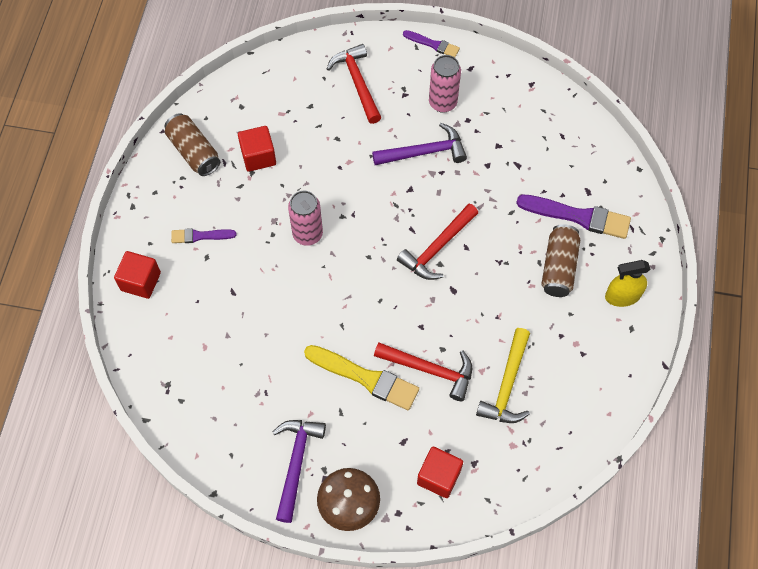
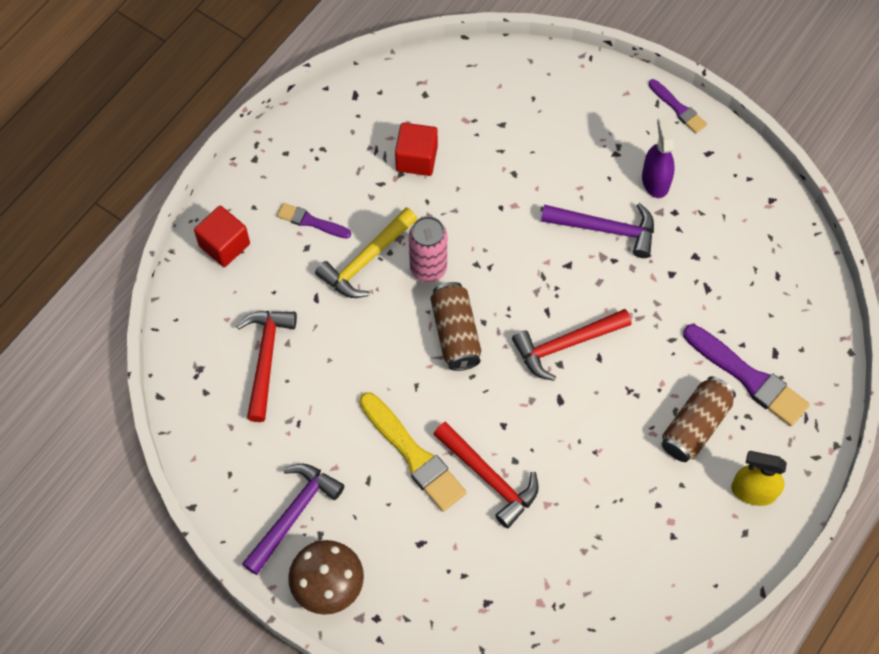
camera: 25 degrees right, 0 degrees up
brown can [164,113,220,176] -> brown can moved to [431,282,481,371]
red hammer [327,44,382,124] -> red hammer moved to [236,311,297,422]
red cube [417,447,463,498] -> none
pink can [429,55,461,113] -> purple spray bottle [642,117,675,198]
yellow hammer [476,328,530,423] -> yellow hammer moved to [315,207,417,298]

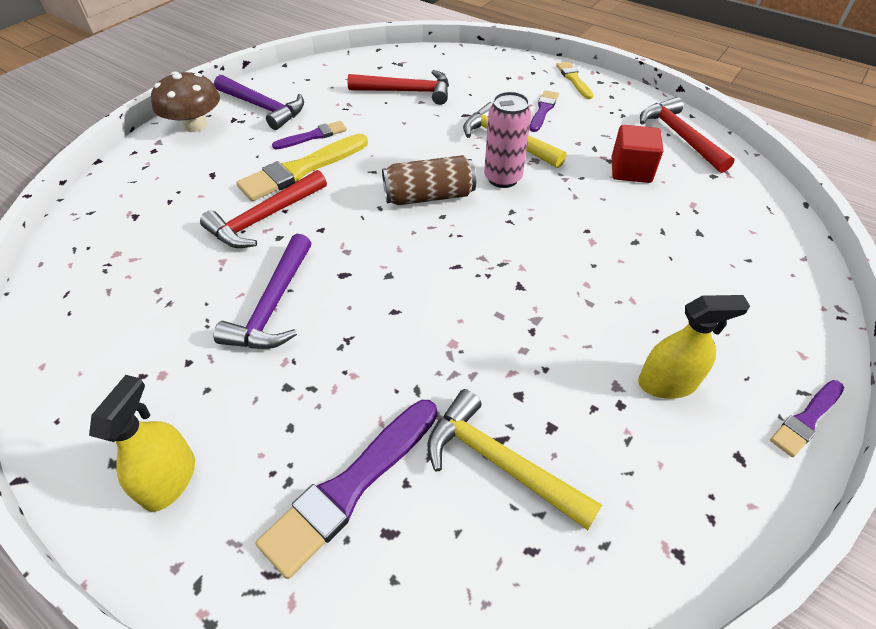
camera: 90 degrees right, 15 degrees down
red cube [194,206,250,267] -> none
red hammer [512,309,632,381] -> red hammer moved to [640,97,735,173]
purple hammer [541,203,654,258] -> purple hammer moved to [213,234,311,349]
purple spray bottle [642,117,675,198] -> yellow spray bottle [638,295,750,399]
brown can [662,376,736,462] -> none
none -> purple brush [272,121,347,149]
none -> yellow hammer [427,389,602,530]
none -> yellow brush [556,62,593,99]

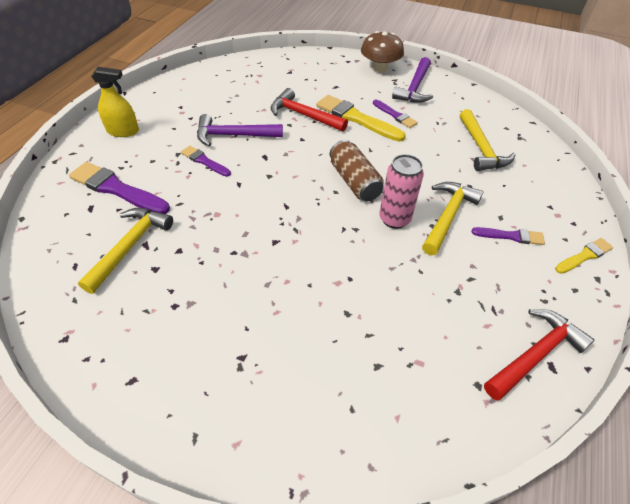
camera: 75 degrees right, 0 degrees up
red hammer [347,70,449,105] -> yellow hammer [460,109,515,171]
red cube [611,125,663,183] -> none
yellow spray bottle [638,295,750,399] -> none
purple brush [770,380,844,457] -> purple brush moved to [181,146,231,177]

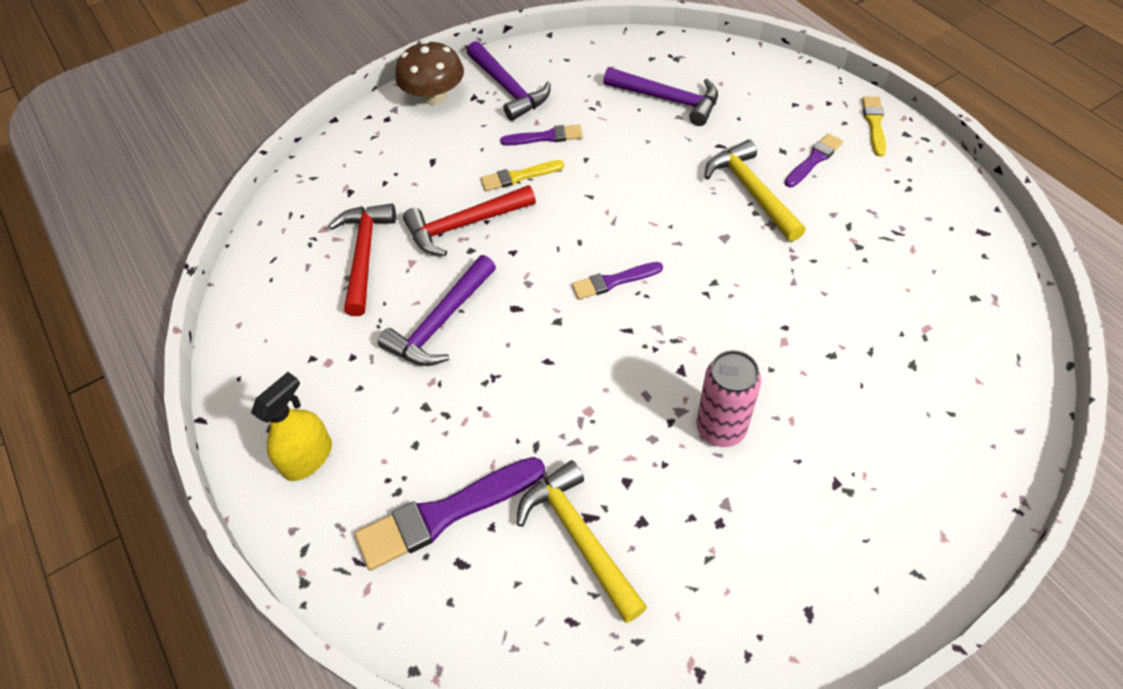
camera: 50 degrees left, 5 degrees up
purple brush [181,146,231,177] -> purple brush moved to [572,262,663,300]
yellow brush [316,95,406,142] -> yellow brush [481,160,564,191], size x0.56
brown can [330,140,384,201] -> none
pink can [379,154,424,229] -> pink can moved to [697,350,761,447]
yellow hammer [460,109,515,171] -> purple hammer [603,67,718,126]
red hammer [484,309,594,401] -> red hammer moved to [329,204,396,316]

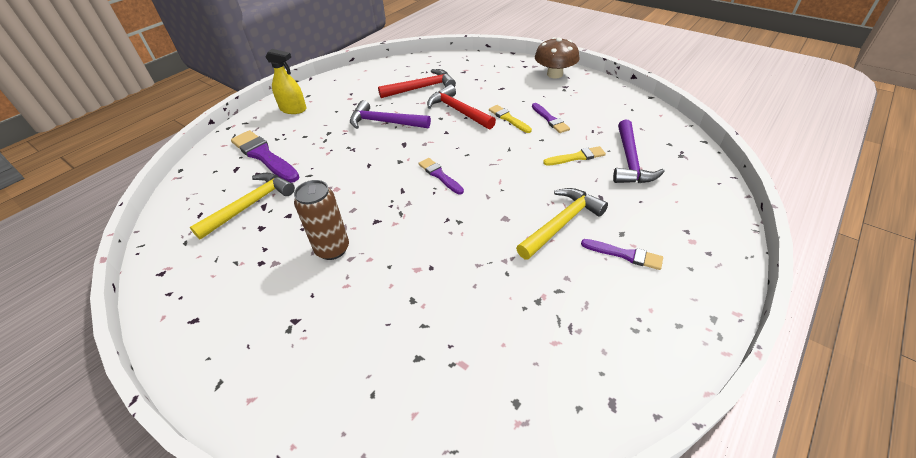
camera: 70 degrees right, 10 degrees down
purple hammer [467,41,551,121] -> none
pink can [697,350,761,447] -> brown can [294,180,349,260]
yellow brush [862,97,886,157] -> yellow brush moved to [543,146,606,165]

